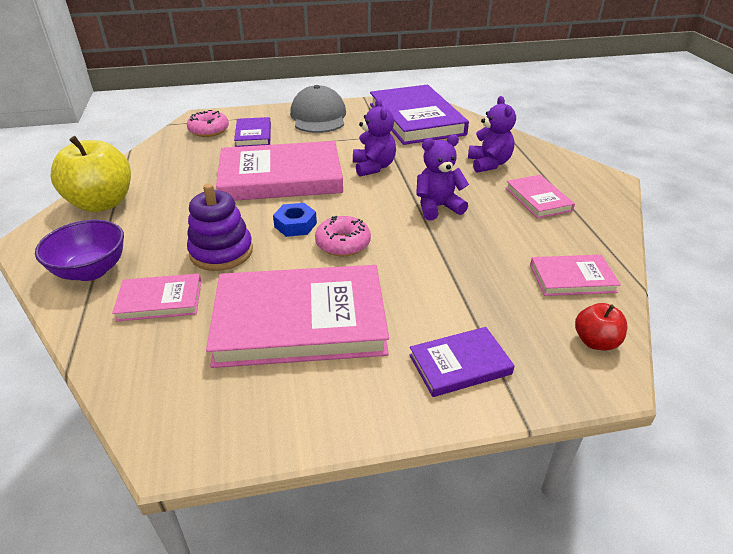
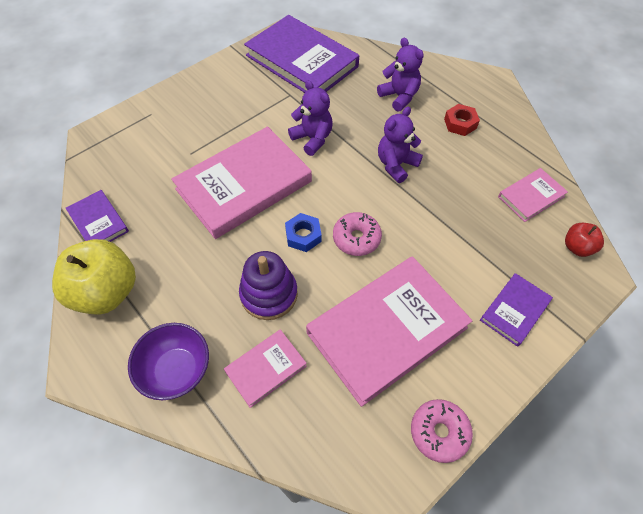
camera: 30 degrees left, 20 degrees up
pink donut [187,110,229,137] -> pink donut moved to [411,399,473,463]
purple book [234,117,271,147] -> purple book moved to [66,190,129,242]
grey cap [290,85,346,133] -> none
pink book [506,175,575,219] -> red nut [444,104,480,136]

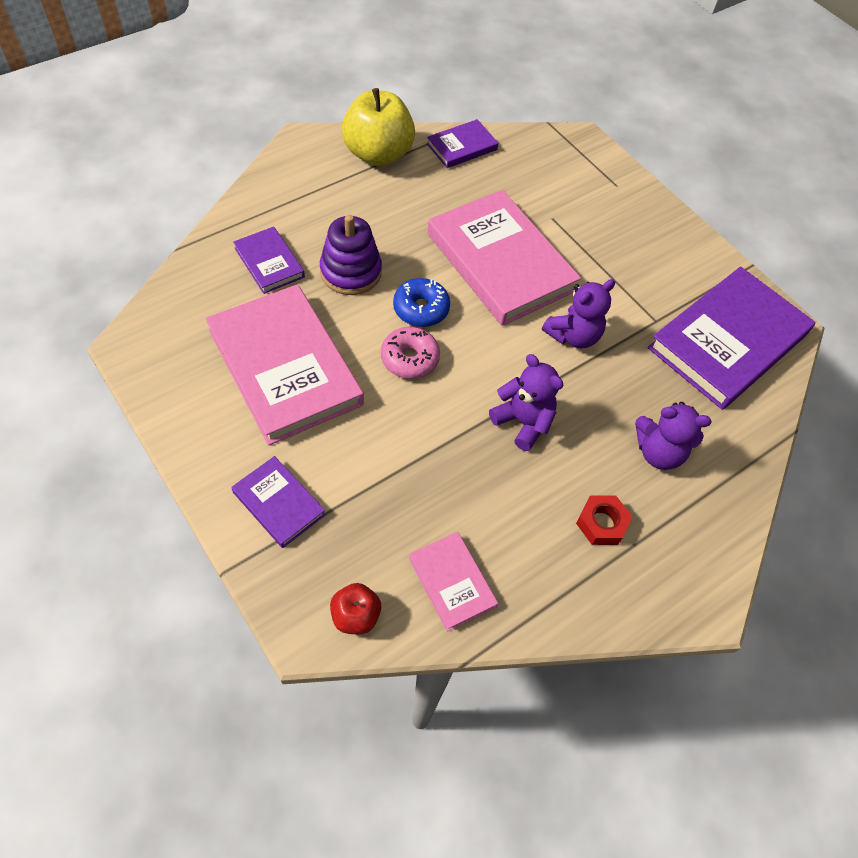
camera: 90 degrees right, 0 degrees up
purple bowl [128,323,209,400] -> none
pink book [224,330,307,408] -> purple book [233,227,305,294]
blue nut [285,213,322,252] -> blue donut [393,278,450,327]
purple teddy bear [377,38,424,111] -> purple teddy bear turned 45 degrees clockwise [635,402,711,470]
pink donut [411,399,473,463] -> none

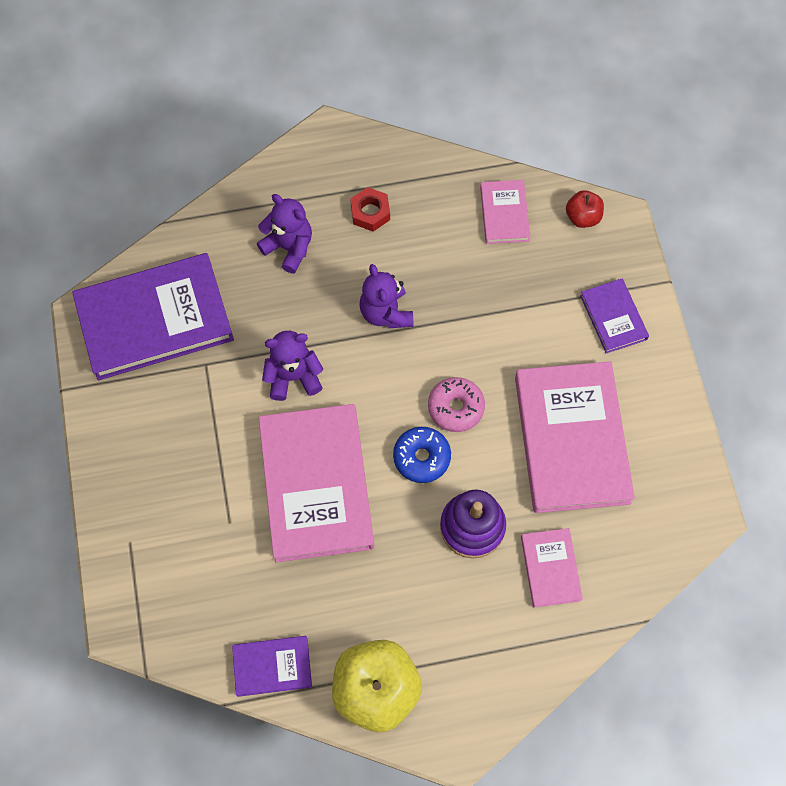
camera: 150 degrees left, 10 degrees up
purple book [233,227,305,294] -> pink book [521,528,583,608]

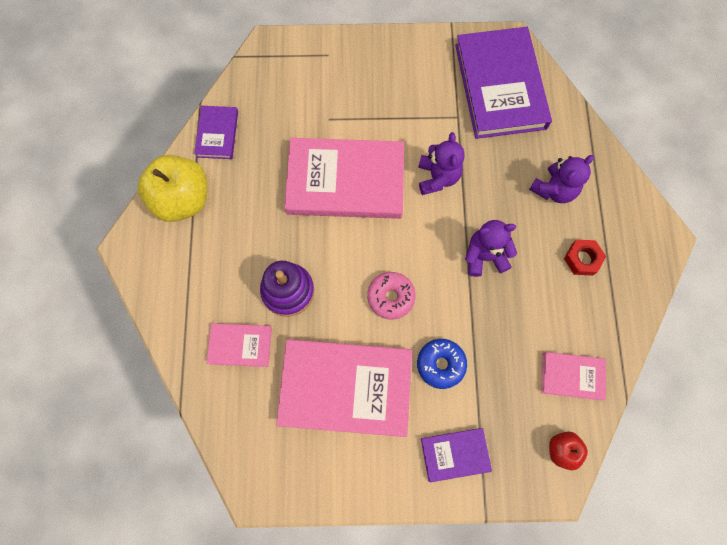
camera: 100 degrees right, 5 degrees up
blue donut [393,427,451,483] -> blue donut moved to [417,339,467,389]

